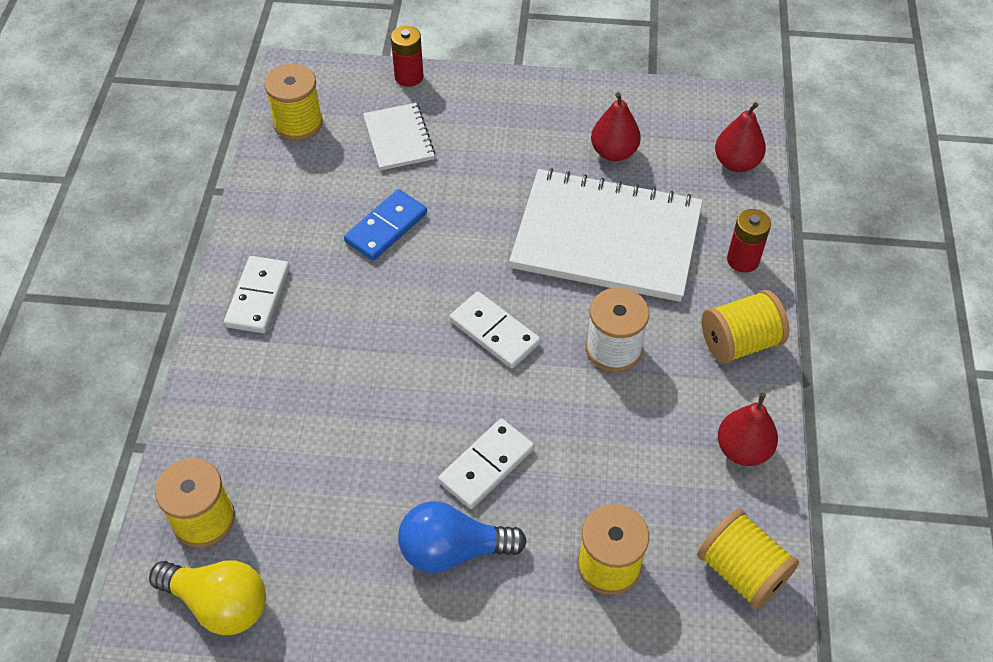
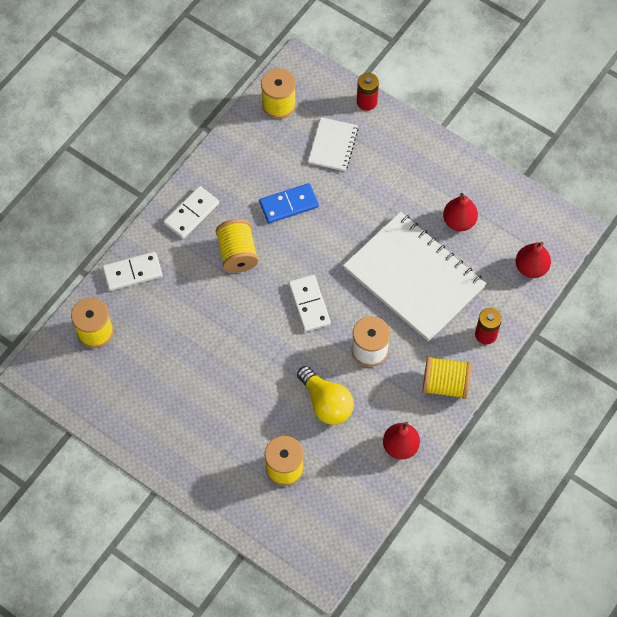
camera: 30 degrees right, 10 degrees up
yellow light bulb [149,560,266,635] -> yellow light bulb moved to [297,366,354,425]
blue light bulb [398,501,527,573] -> none
white domino [438,418,534,509] -> white domino moved to [102,252,163,291]
yellow spool [697,509,799,609] -> yellow spool moved to [216,219,259,273]

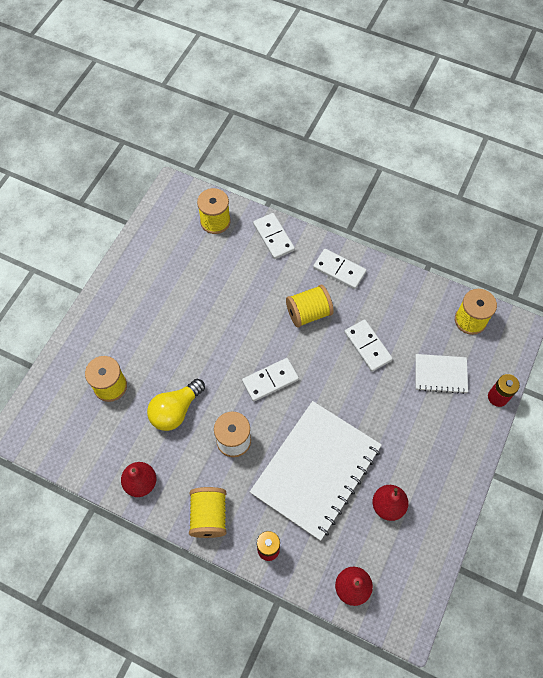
camera: 80 degrees right, 0 degrees up
blue domino [259,183,319,223] -> white domino [344,319,393,372]

